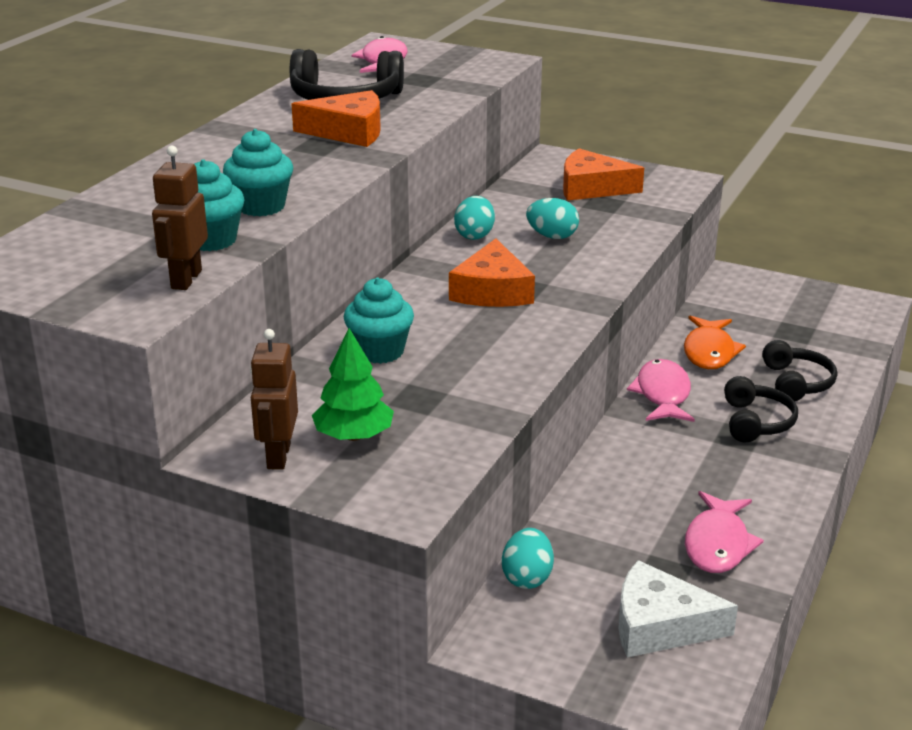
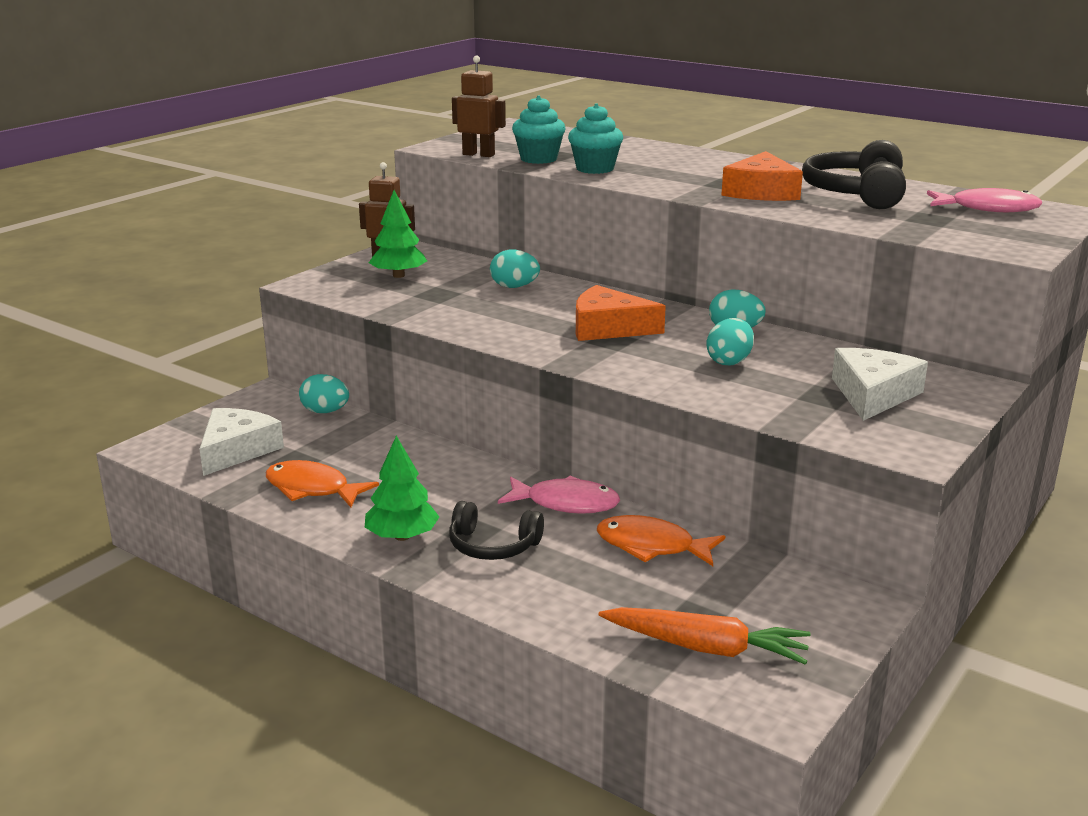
camera: 100 degrees right, 5 degrees down
turquoise cupcake [344,278,414,364] -> turquoise egg [490,249,540,288]
orange cheese [563,148,644,201] -> white cheese [832,348,928,421]
pink fish [685,491,764,573] -> orange fish [266,460,379,507]
black headphones [762,340,837,401] -> none
none -> green tree [365,436,439,541]
none -> orange carrot [599,607,811,665]

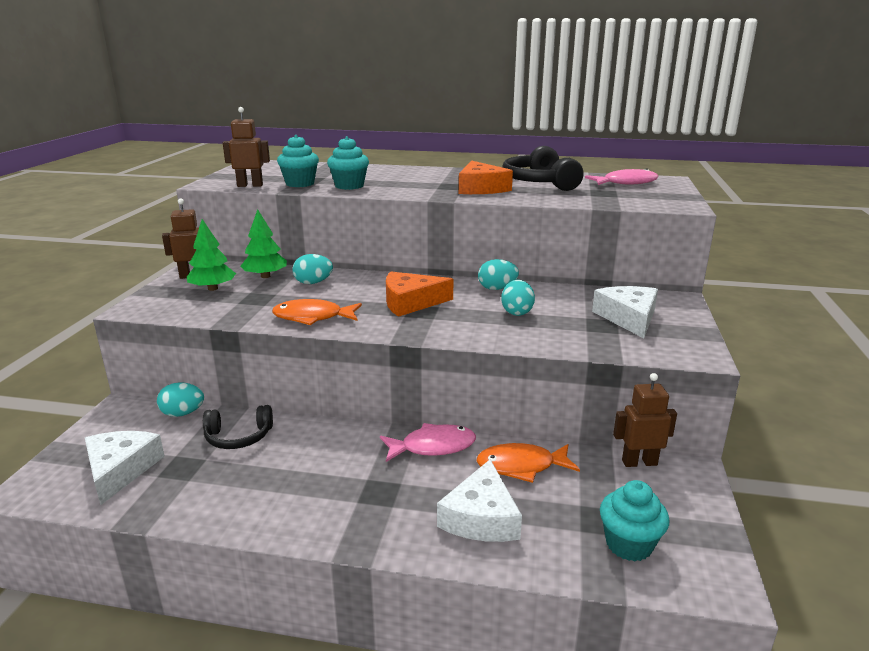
camera: 25 degrees left, 0 degrees up
orange fish [266,460,379,507] -> orange fish moved to [272,299,362,325]
green tree [365,436,439,541] -> green tree moved to [240,209,287,278]
black headphones [449,501,544,560] -> black headphones moved to [203,405,273,449]
orange carrot [599,607,811,665] -> turquoise cupcake [600,480,669,561]
none -> white cheese [437,459,522,542]
none -> brown robot [613,373,677,467]

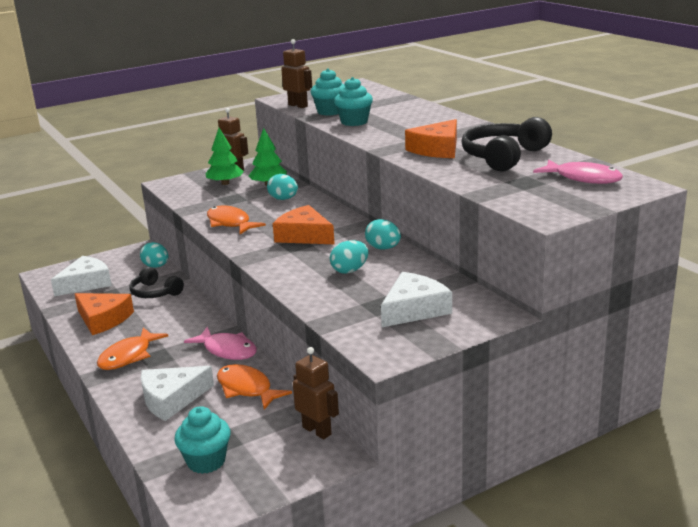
camera: 50 degrees right, 0 degrees up
none -> orange cheese [75,293,134,335]
none -> orange fish [97,328,168,370]

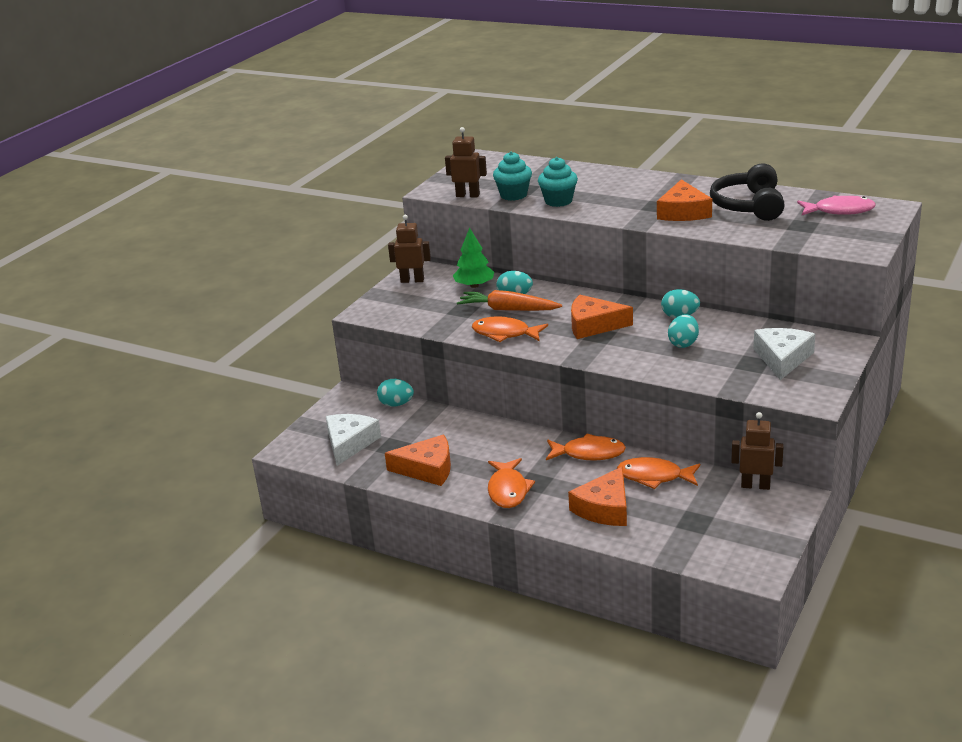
camera: 30 degrees left, 5 degrees up
black headphones [129,266,184,298] -> none
white cheese [141,366,214,421] -> orange cheese [568,466,627,526]
turquoise cupcake [175,406,231,474] -> none
pink fish [184,327,257,360] -> orange fish [546,433,626,461]
green tree [205,128,244,185] -> none
none -> orange carrot [457,290,562,311]

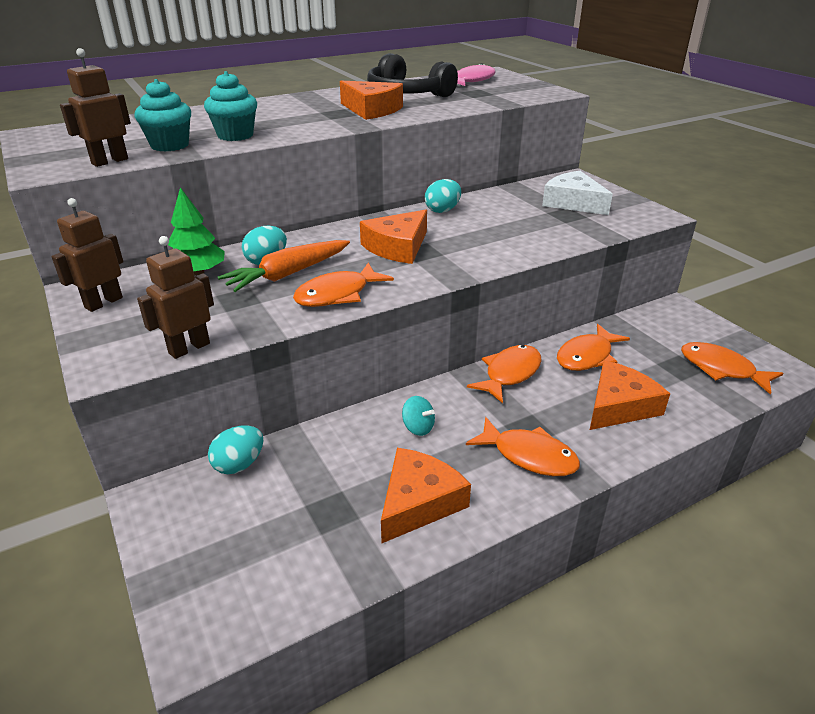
camera: 60 degrees left, 5 degrees up
white cheese [326,414,381,466] -> none
orange cheese [568,466,627,526] -> orange cheese turned 105 degrees counterclockwise [590,360,670,430]
turquoise egg [668,315,699,348] -> none
brown robot [731,412,784,490] -> brown robot moved to [137,236,214,359]
none -> turquoise spinning top [402,396,435,436]
none -> orange fish [681,342,784,395]

